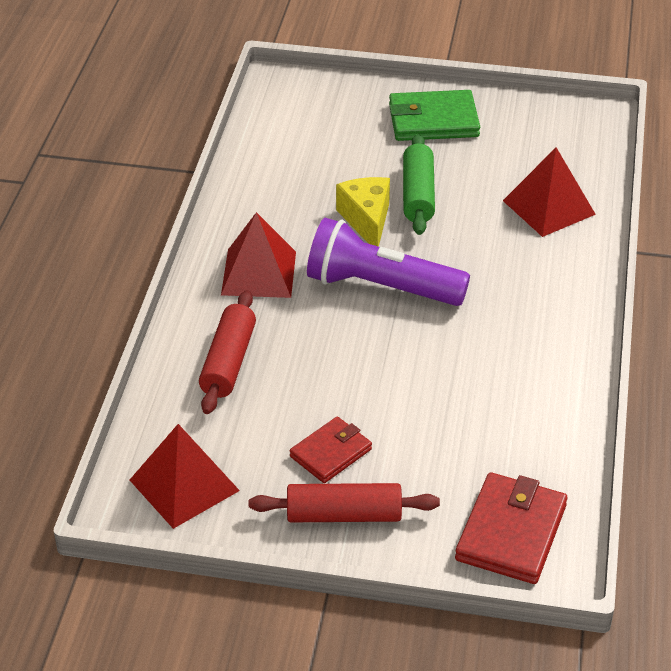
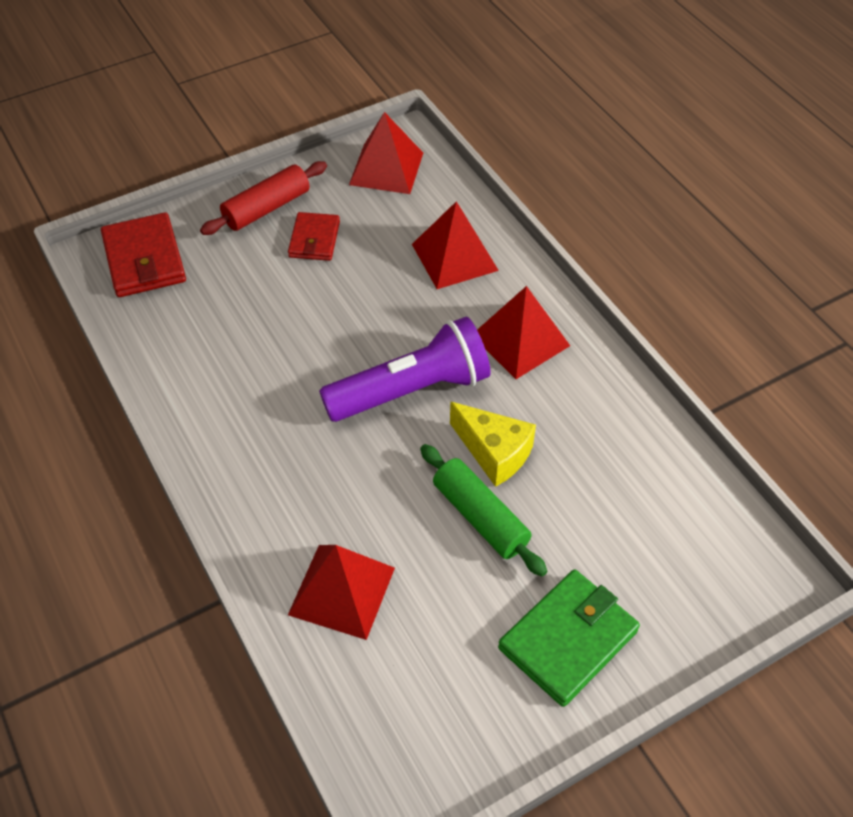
camera: 140 degrees right, 10 degrees up
red rolling pin [199,290,256,414] -> red pyramid [412,201,499,289]

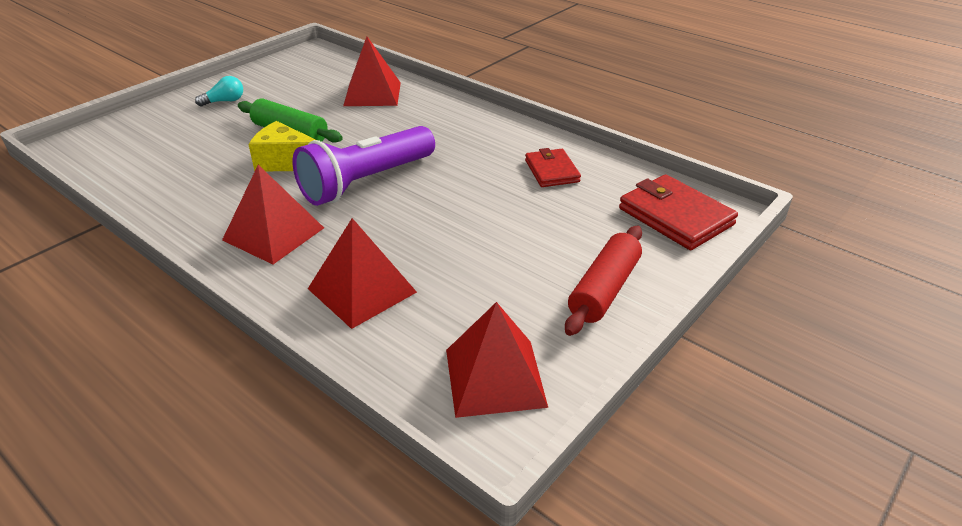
camera: 160 degrees right, 15 degrees down
red wallet [288,212,340,261] -> red wallet moved to [525,148,581,187]
green wallet [498,569,640,707] -> turquoise light bulb [195,76,243,107]

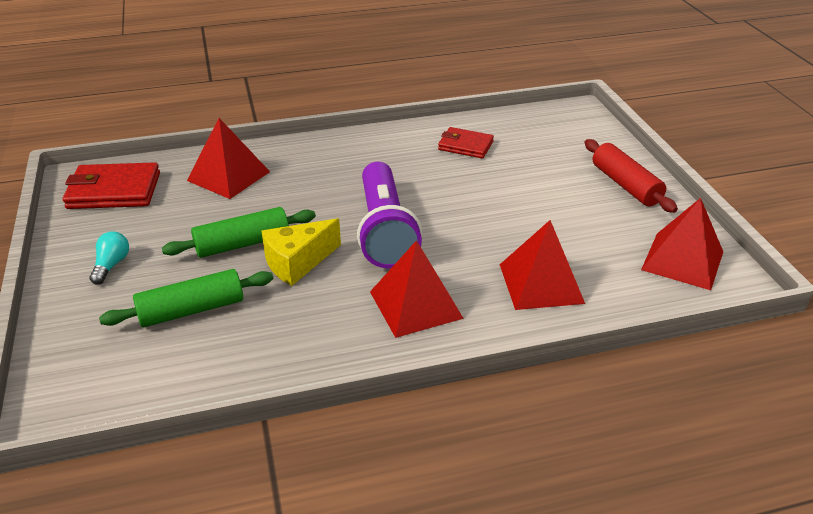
camera: 55 degrees left, 0 degrees up
red wallet [619,174,738,250] -> red wallet moved to [63,162,160,209]
none -> green rolling pin [99,269,273,327]

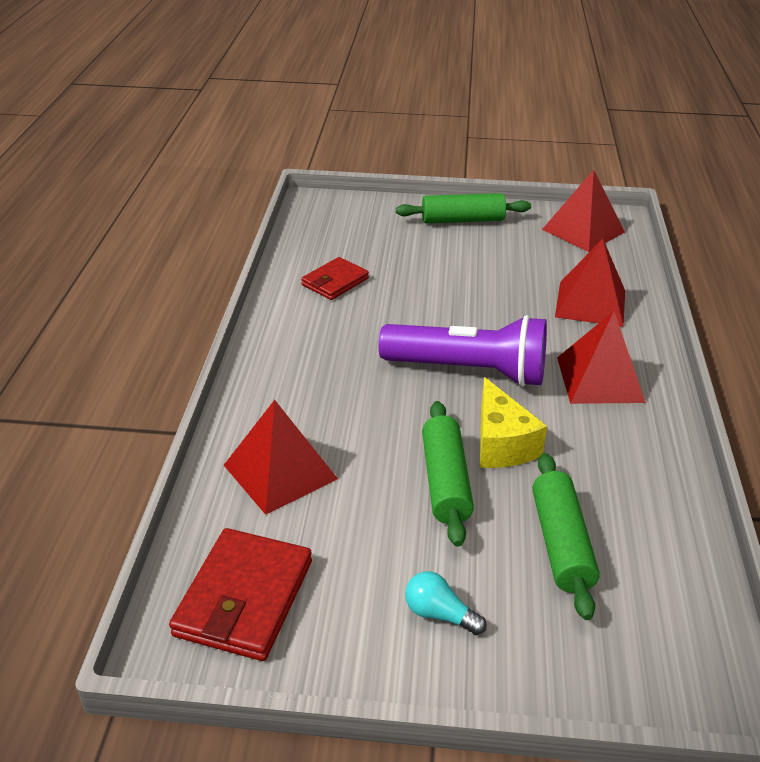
camera: 70 degrees left, 0 degrees up
red rolling pin [585,139,678,213] -> green rolling pin [396,193,531,223]

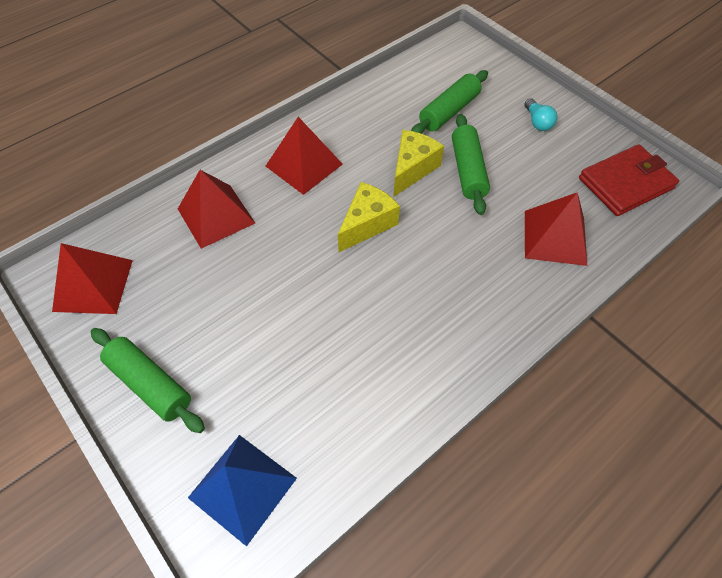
camera: 135 degrees left, 20 degrees up
red wallet [301,257,369,300] -> none
purple flashlight [378,315,547,387] -> yellow cheese [338,182,400,252]
green rolling pin [422,401,474,547] -> green rolling pin turned 45 degrees counterclockwise [452,114,490,215]
none -> blue pyramid [188,435,297,547]

